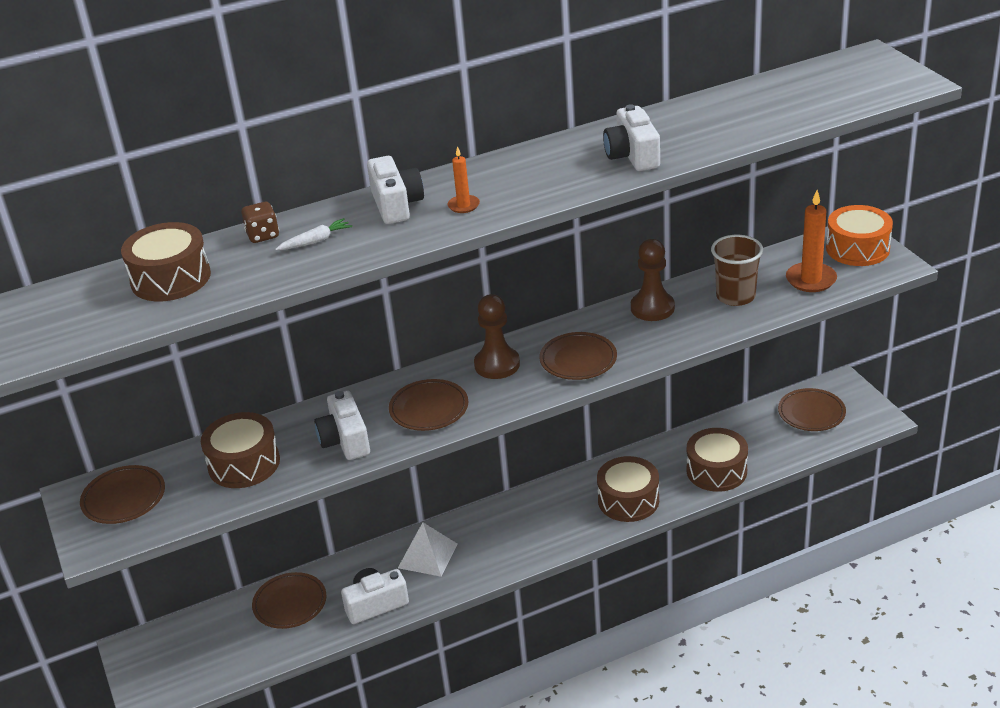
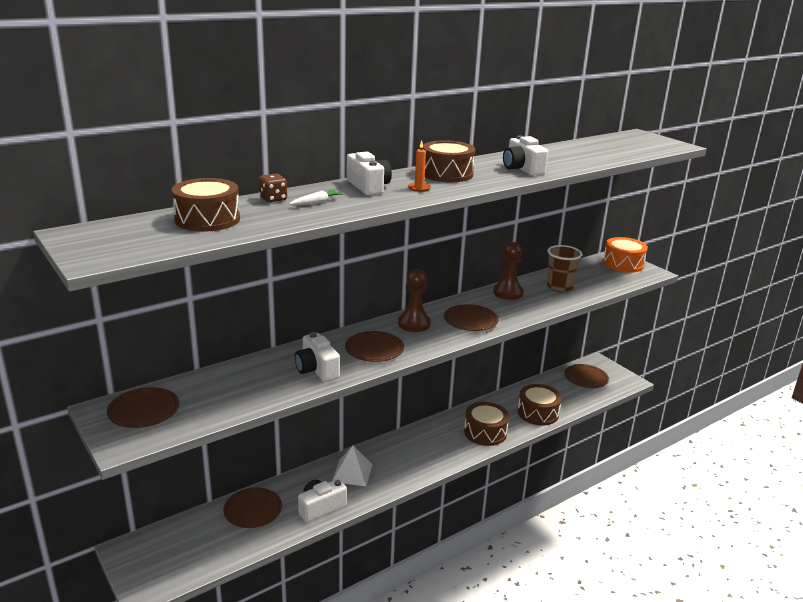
camera: 15 degrees left, 10 degrees down
brown drum [201,412,280,488] -> brown drum moved to [422,140,475,182]
orange candle [786,190,837,292] -> none

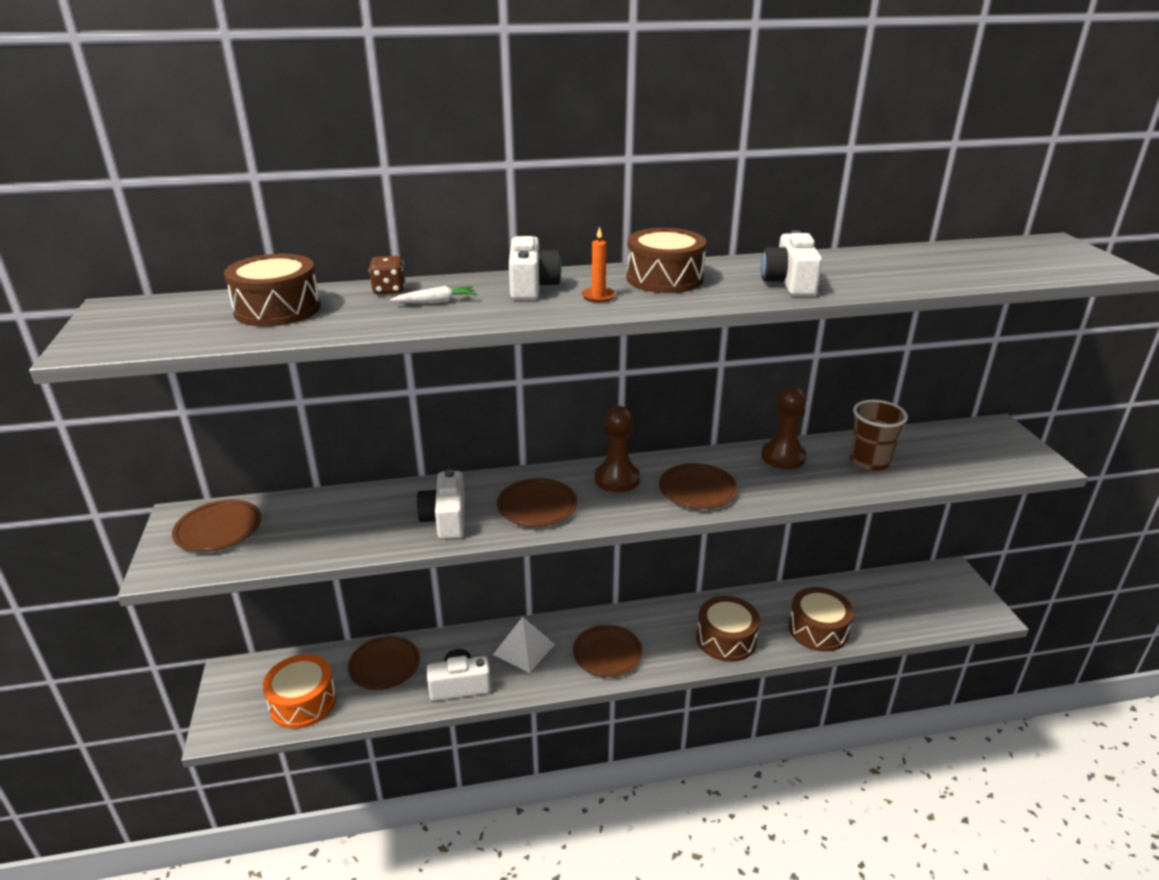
camera: 25 degrees right, 5 degrees up
brown plate [564,364,609,388] -> brown plate moved to [573,625,643,677]
orange drum [603,237,648,273] -> orange drum moved to [263,654,336,729]

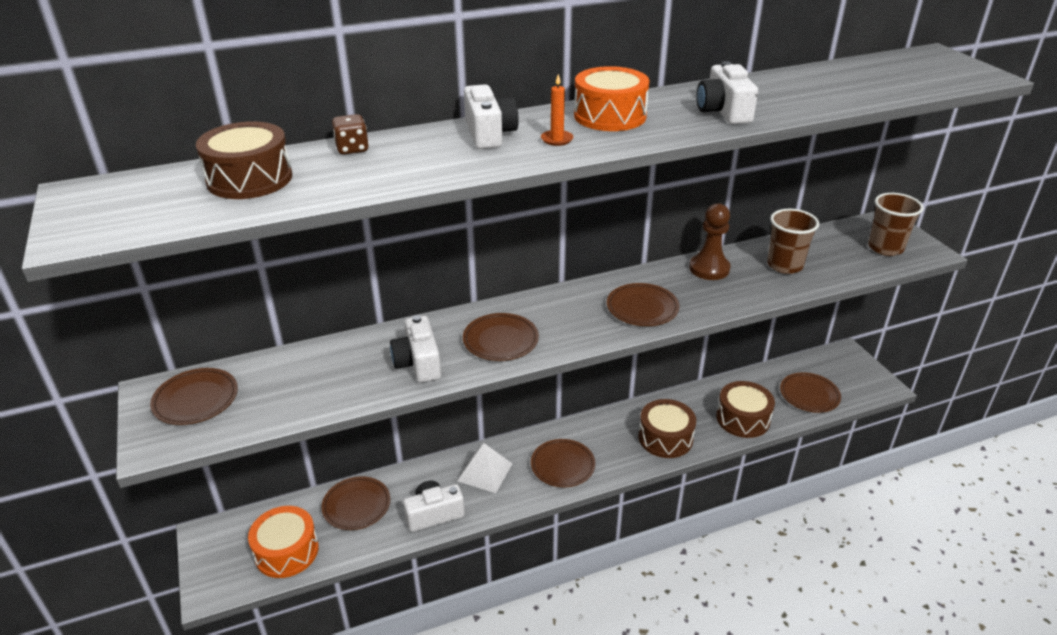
camera: 10 degrees left, 5 degrees up
white carrot [390,286,476,304] -> none
brown pawn [595,406,640,492] -> none
brown drum [626,228,706,293] -> orange drum [574,66,650,131]
none -> brown plate [780,372,841,413]
none -> brown cup [868,193,924,256]

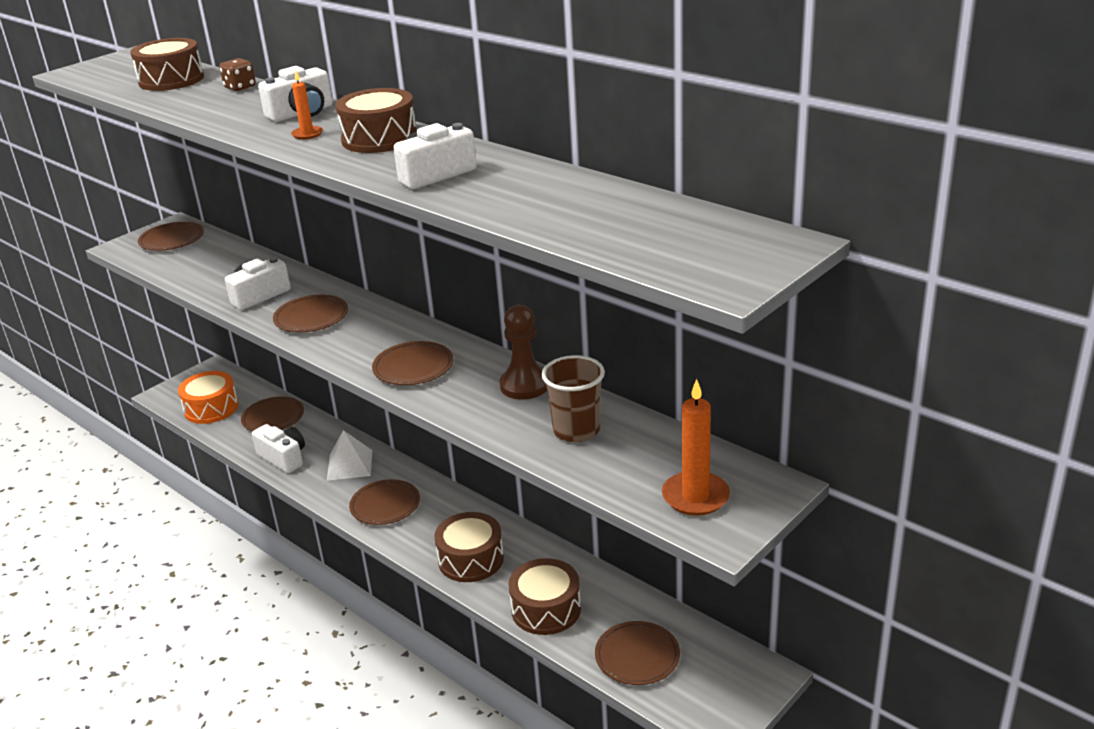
camera: 65 degrees right, 5 degrees down
orange drum [574,66,650,131] -> brown drum [335,88,417,153]
brown cup [868,193,924,256] -> orange candle [662,379,730,516]

